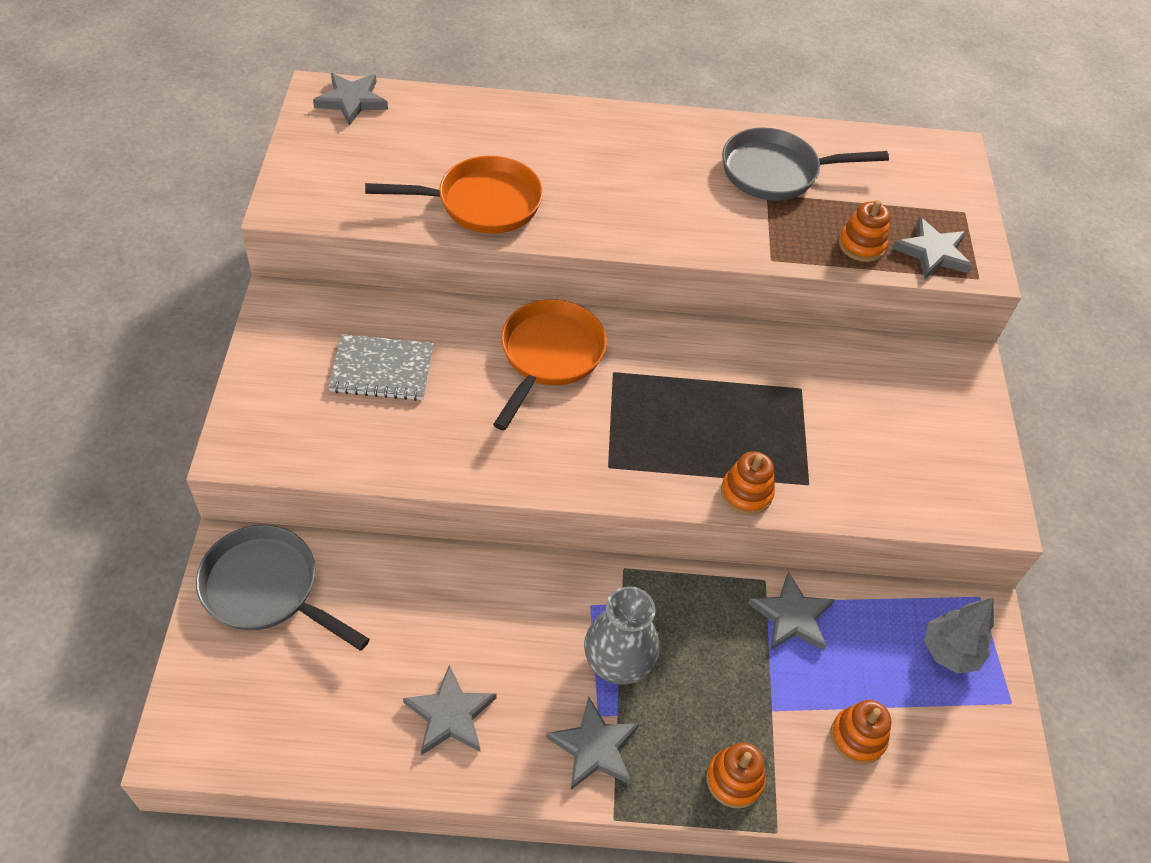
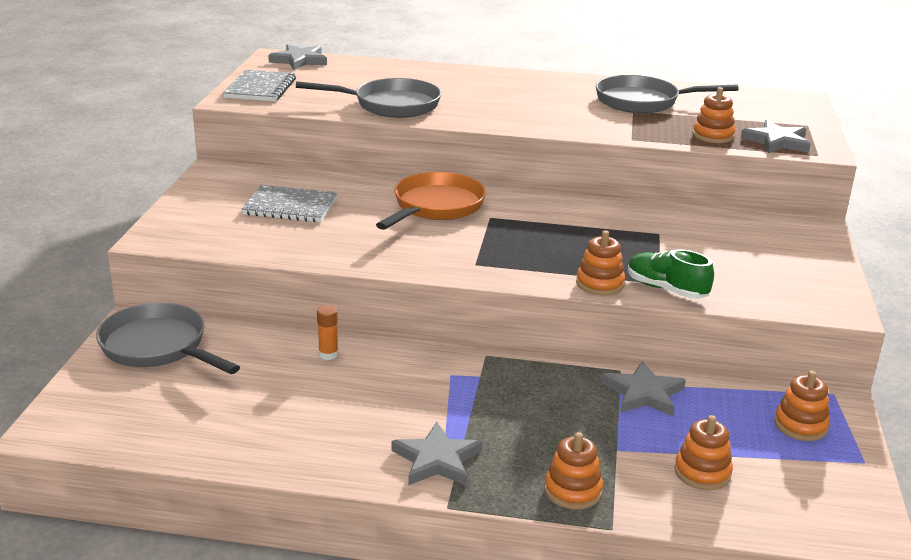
camera: 10 degrees right, 25 degrees down
orange pan [365,156,543,234] -> grey pan [296,78,442,118]
grey star [403,665,496,755] -> none
grey vase [584,586,660,685] -> none
grey tree [924,597,994,674] -> orange stacking toy [774,371,830,441]
none -> grey notebook [223,70,296,102]
none -> orange glue stick [317,305,338,360]
none -> green shoe [628,249,714,299]

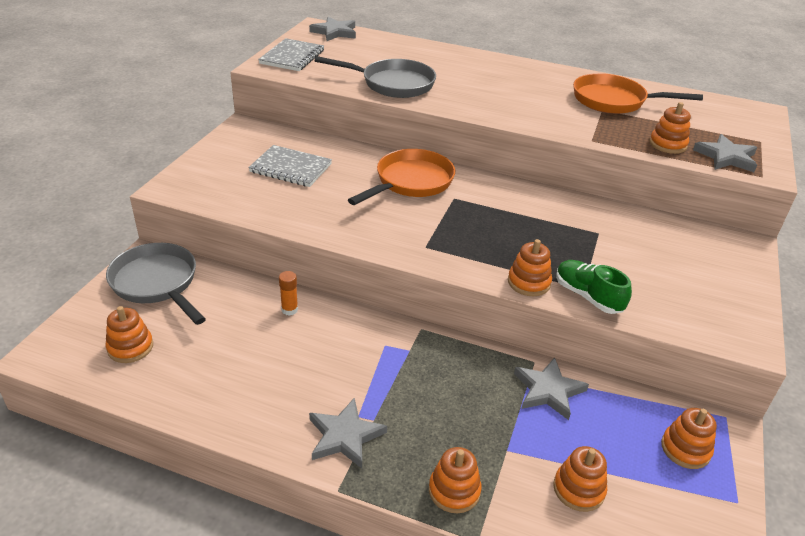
camera: 10 degrees right, 10 degrees up
grey pan [596,75,739,113] -> orange pan [573,73,703,114]
none -> orange stacking toy [105,306,153,363]

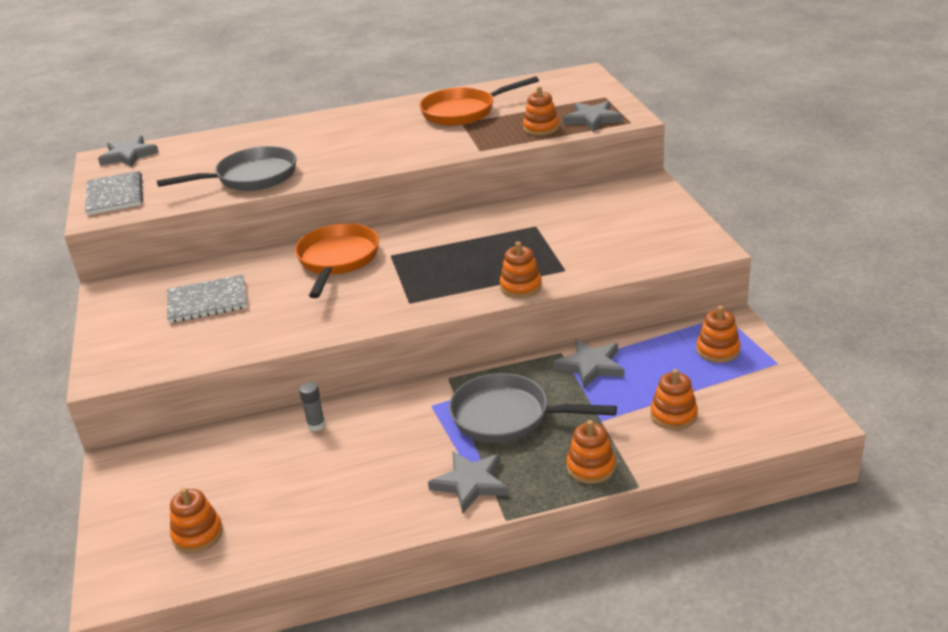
camera: 30 degrees left, 5 degrees down
grey pan [106,243,206,325] -> grey pan moved to [449,373,617,443]
orange glue stick [279,271,298,316] -> grey glue stick [299,382,325,431]
green shoe [556,260,632,314] -> none

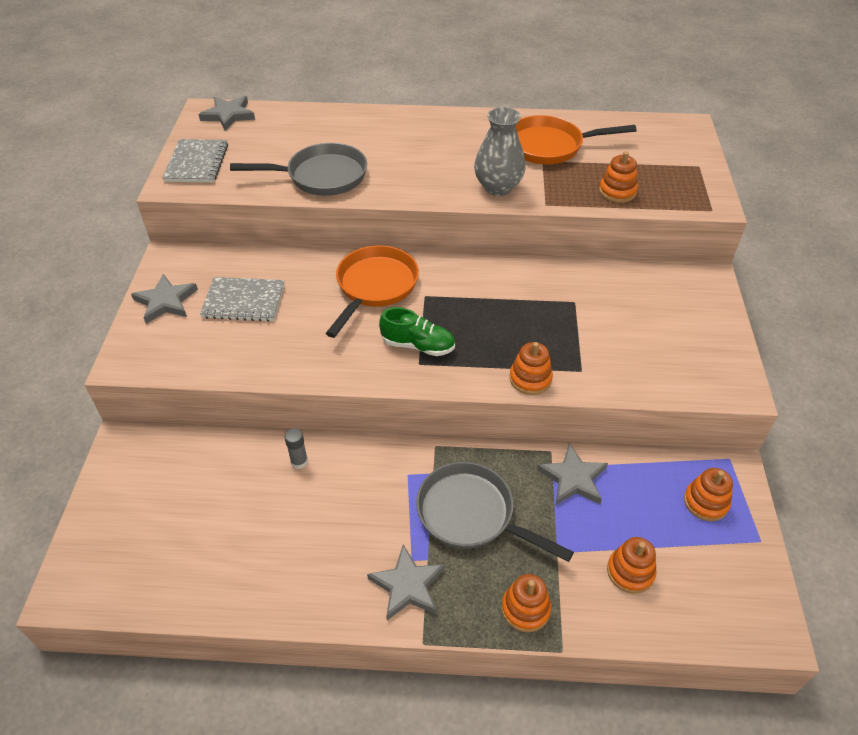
camera: 15 degrees right, 15 degrees up
orange stacking toy [170,488,223,553] -> none
grey star [563,101,623,132] -> grey star moved to [131,274,198,324]
none -> green shoe [379,307,455,356]
none -> grey vase [474,107,526,196]

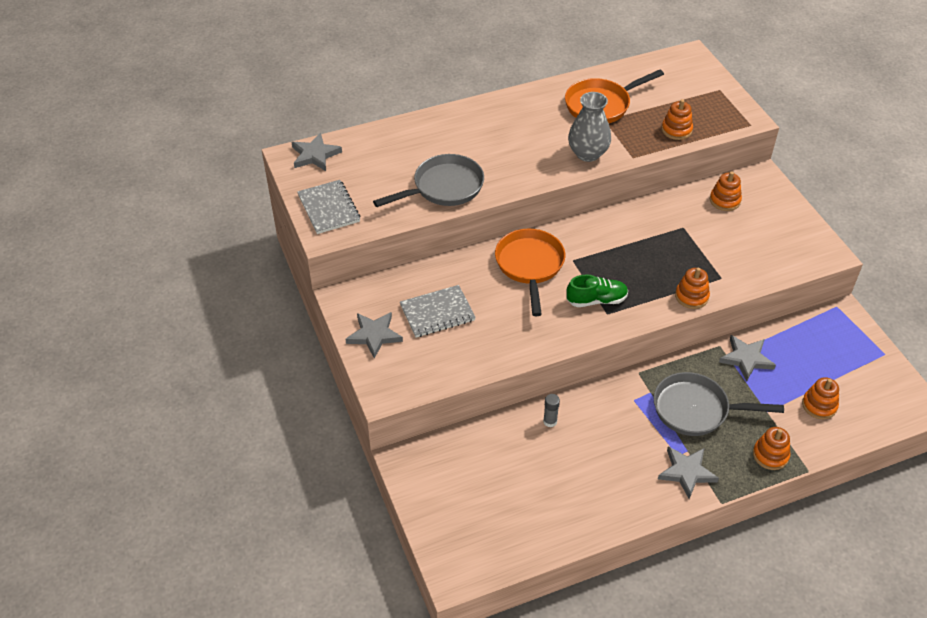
camera: 25 degrees left, 0 degrees up
orange stacking toy [684,468,733,521] -> orange stacking toy moved to [710,171,742,211]

